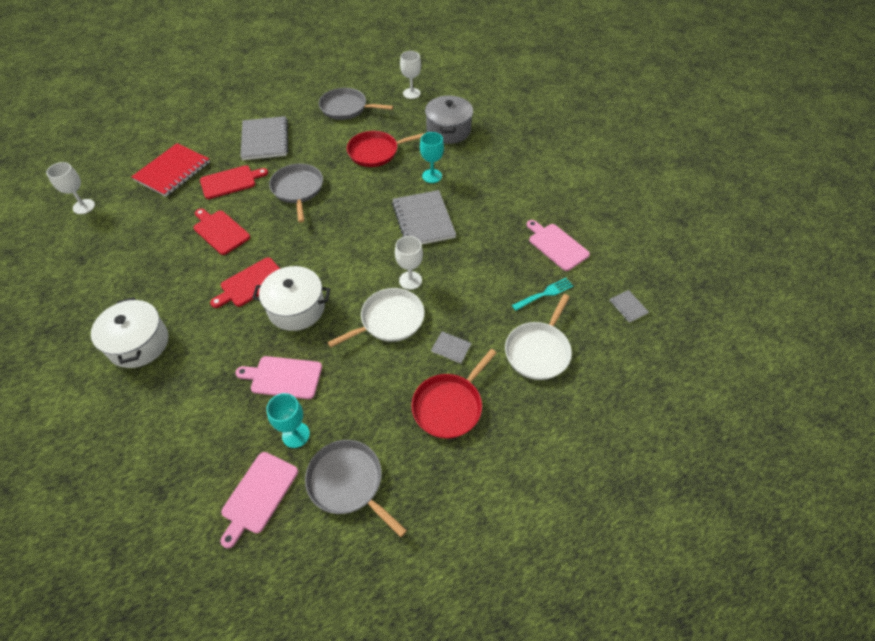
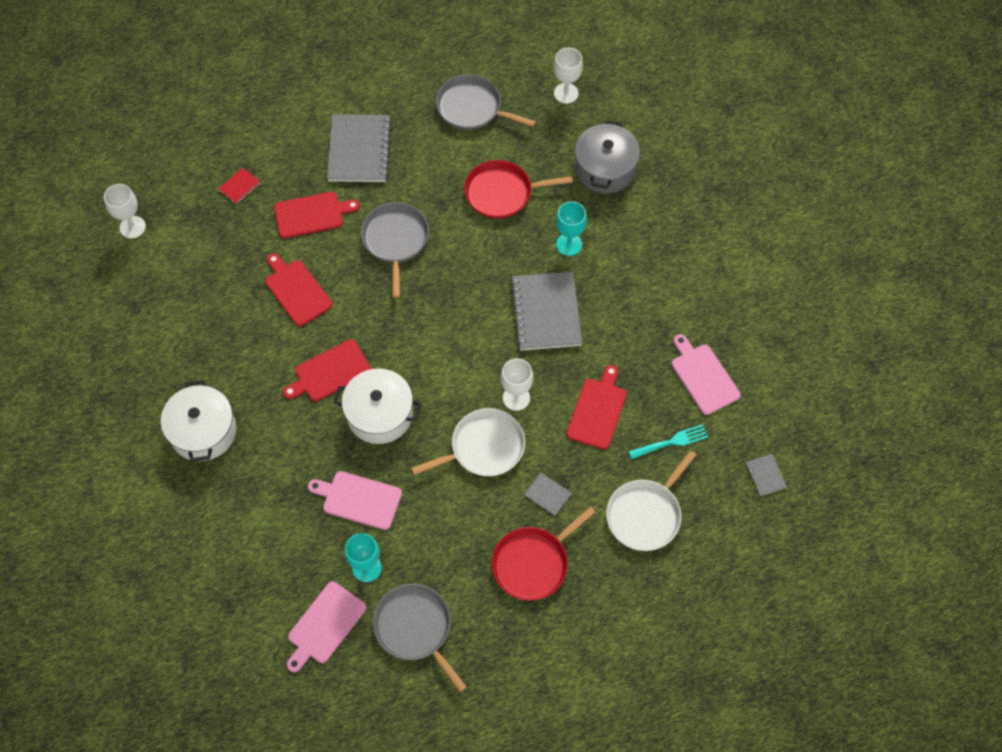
camera: 10 degrees right, 10 degrees up
red notebook [131,143,210,197] -> red notebook [218,168,260,204], size x0.44
none -> red cutting board [567,365,627,450]

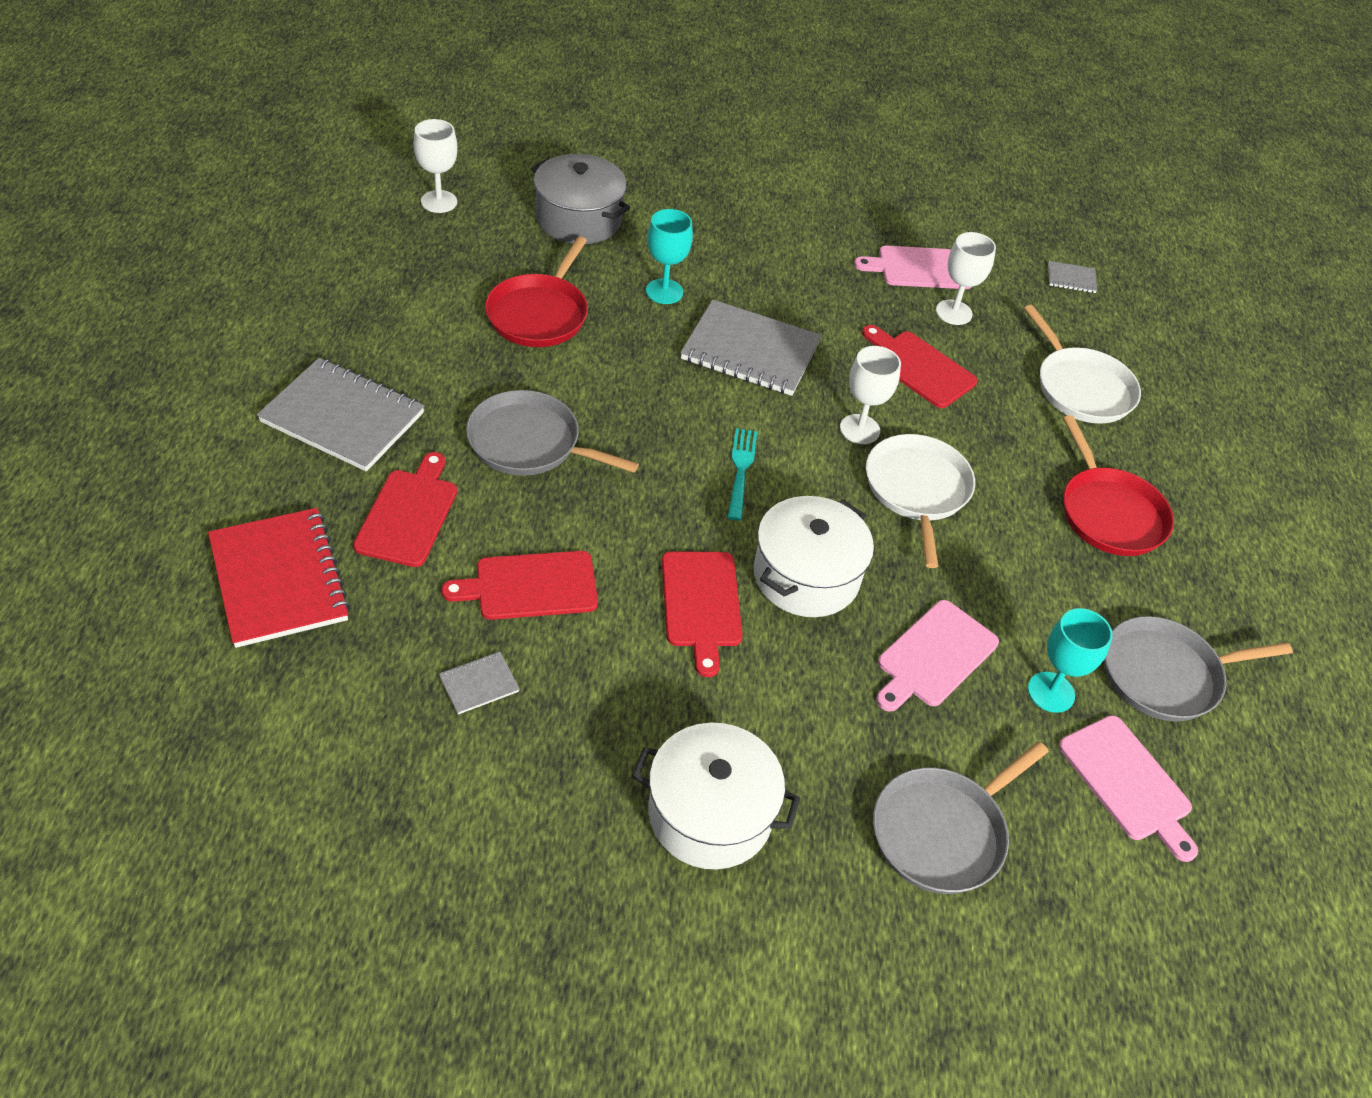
camera: 70 degrees left, 15 degrees down
white goblet [104,184,146,239] -> white goblet moved to [936,232,996,325]
red notebook [218,168,260,204] -> red notebook [208,508,350,648], size x2.29
grey pan [436,74,536,130] -> grey pan moved to [873,741,1049,894]
grey notebook [525,473,571,515] -> grey notebook moved to [439,652,520,714]
turquoise fork [628,424,708,459] -> turquoise fork moved to [728,428,757,521]

